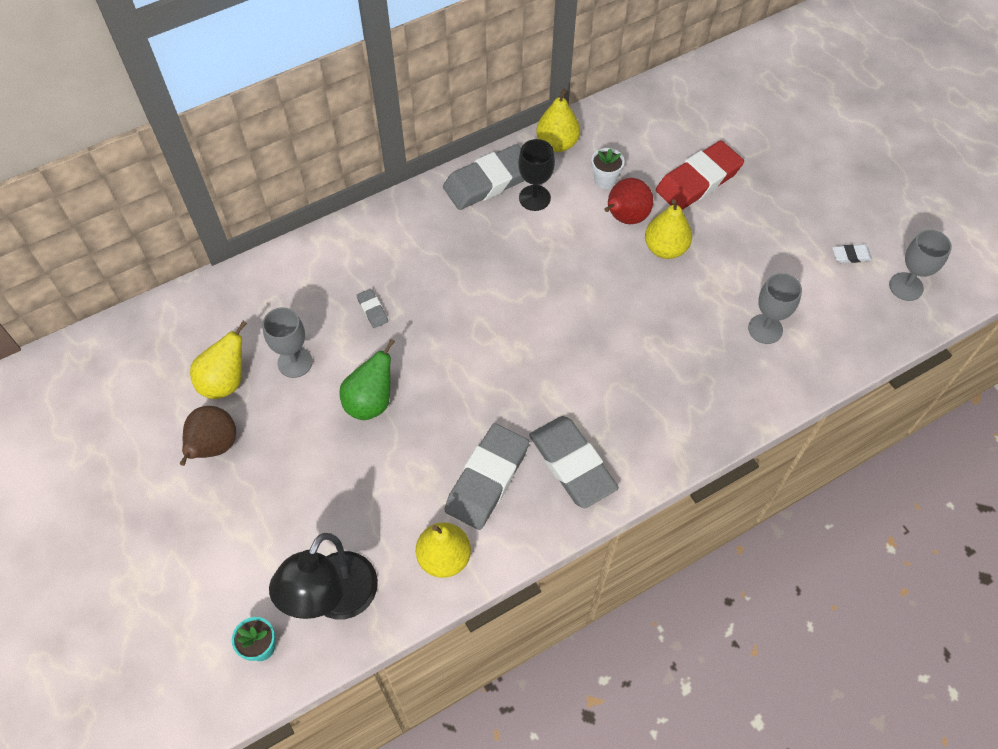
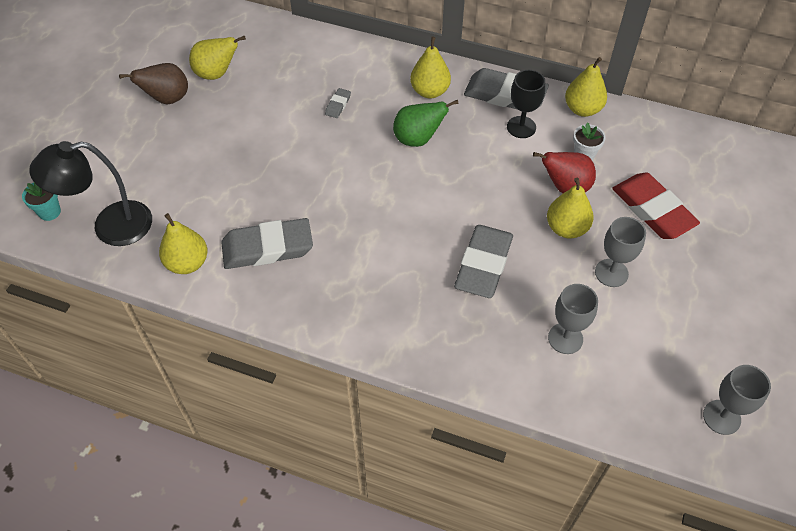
camera: 50 degrees right, 5 degrees down
grey goblet [262,307,313,378] -> grey goblet moved to [595,217,646,287]
green pear [339,339,395,420] -> green pear moved to [393,100,459,147]
grey eraser [529,416,619,508] -> grey eraser moved to [454,225,513,298]
red eraser [656,141,744,210] -> red eraser turned 45 degrees clockwise [612,173,700,239]
white eraser [832,244,872,263] -> none
none -> yellow pear [410,37,451,98]

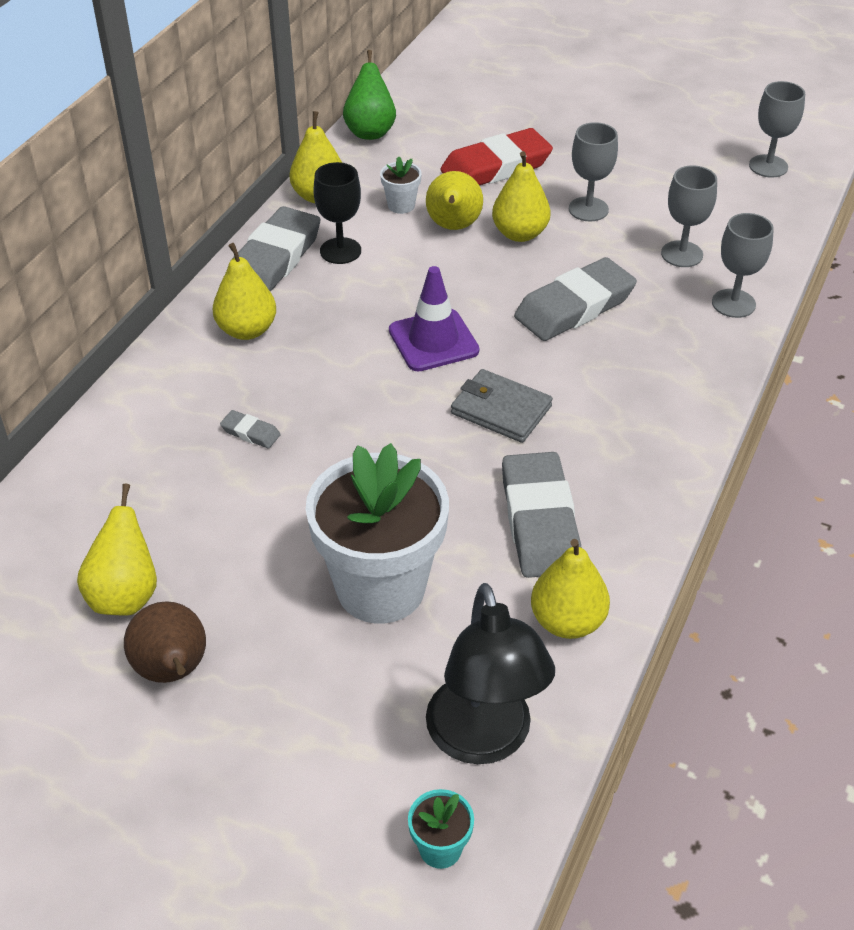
camera: 85 degrees left, 10 degrees down
green pear [393,100,459,147] -> green pear moved to [343,50,396,140]
grey eraser [454,225,513,298] -> grey eraser turned 60 degrees counterclockwise [514,257,637,341]
red pear [533,152,596,193] -> yellow pear [426,171,483,230]
none -> white flower pot [306,443,449,624]
none -> purple traffic cone [389,266,479,371]
none -> grey wallet [451,369,553,443]
none -> grey goblet [712,213,774,318]

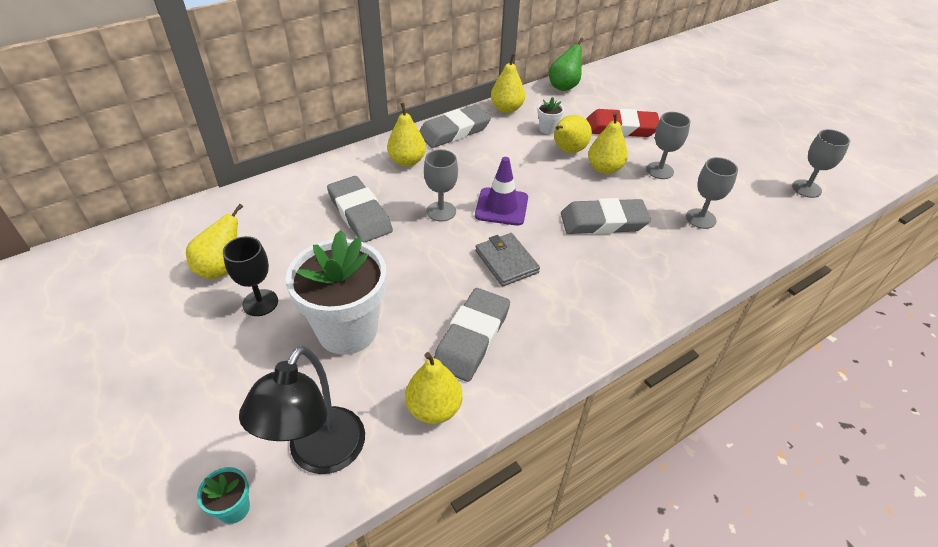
camera: 30 degrees right, 0 degrees up
brown pear [124,601,206,683] -> none
grey eraser [220,410,281,448] -> grey eraser [327,176,393,243], size x2.32
black goblet [313,162,361,264] -> black goblet moved to [223,236,278,316]
grey goblet [712,213,774,318] -> grey goblet moved to [424,149,458,221]

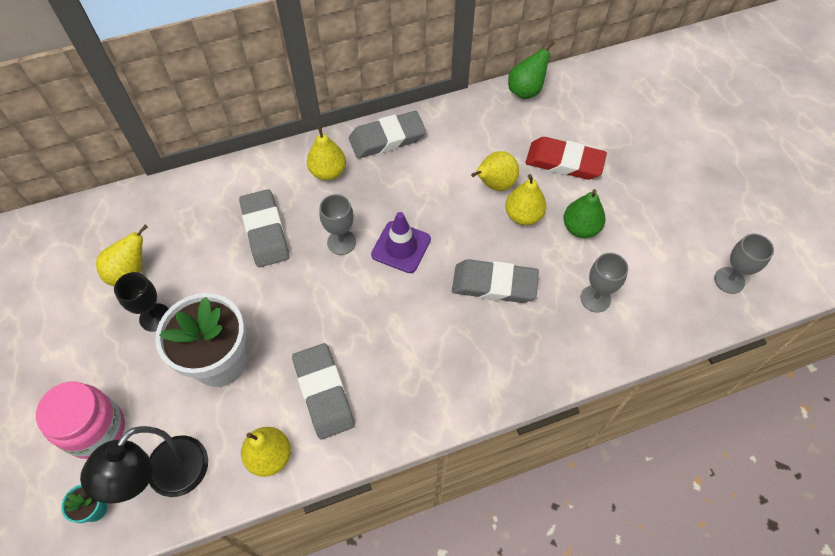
camera: 15 degrees right, 15 degrees up
grey eraser [434,288,510,382] -> grey eraser turned 60 degrees counterclockwise [292,343,355,440]
grey wallet [475,233,540,286] -> none
yellow pear [491,54,525,113] -> none
white flower pot [537,97,564,134] -> none
grey goblet [646,112,690,179] -> green pear [564,189,605,238]
none -> pink jar [36,382,125,459]

